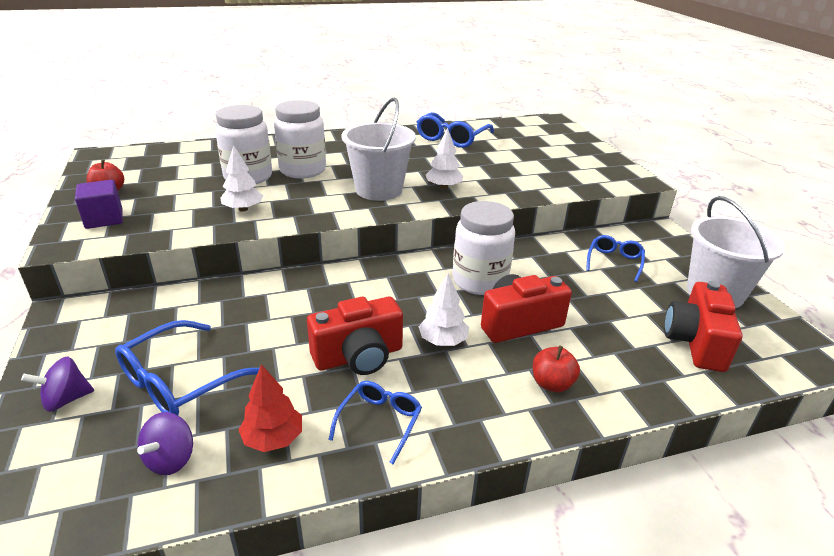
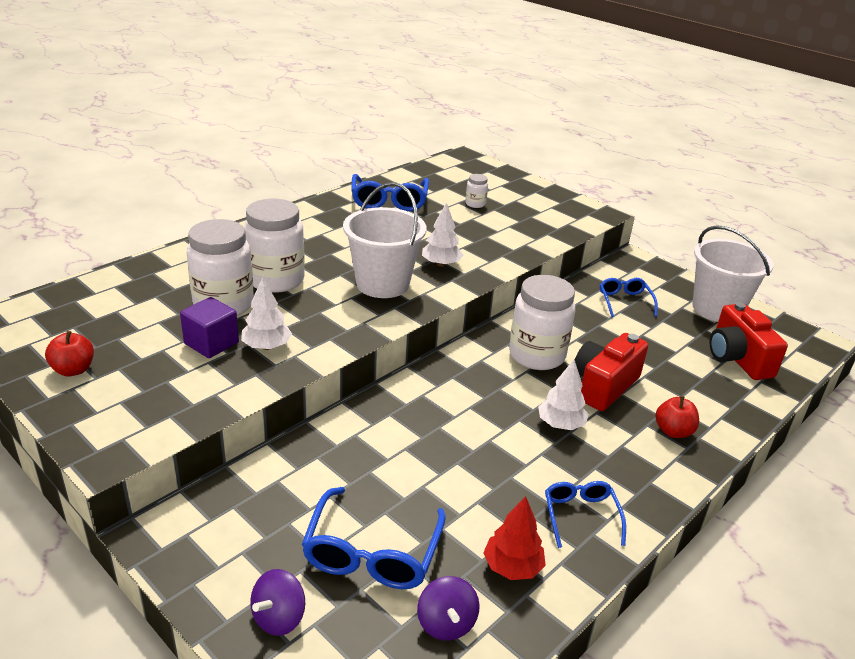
camera: 30 degrees left, 0 degrees up
purple cube [75,180,123,229] -> purple cube moved to [180,297,239,358]
red camera [307,297,403,375] -> none
none -> white jar [465,174,488,208]

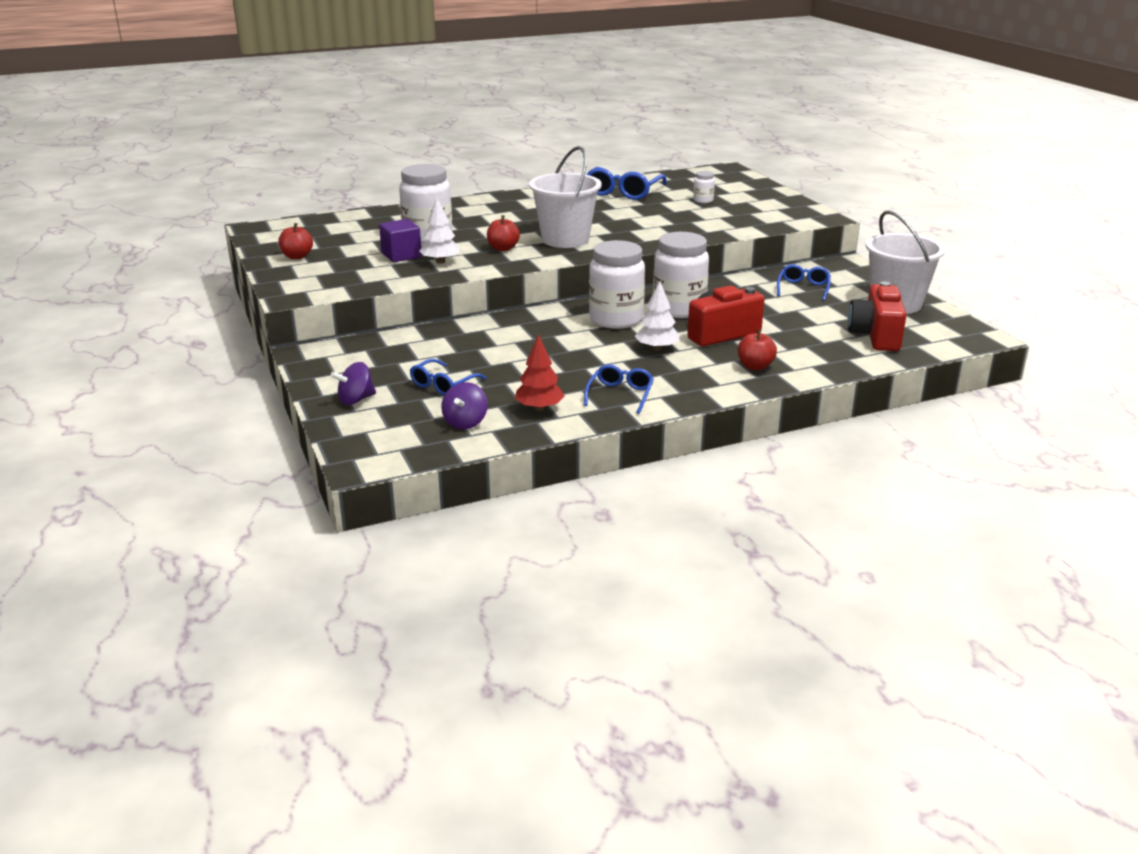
camera: 25 degrees right, 5 degrees down
white jar [244,199,305,293] -> white jar moved to [589,240,645,329]
blue glasses [302,487,446,589] -> blue glasses [410,359,486,395], size x0.61
white tree [422,203,463,267] -> none
none -> red apple [487,215,520,251]

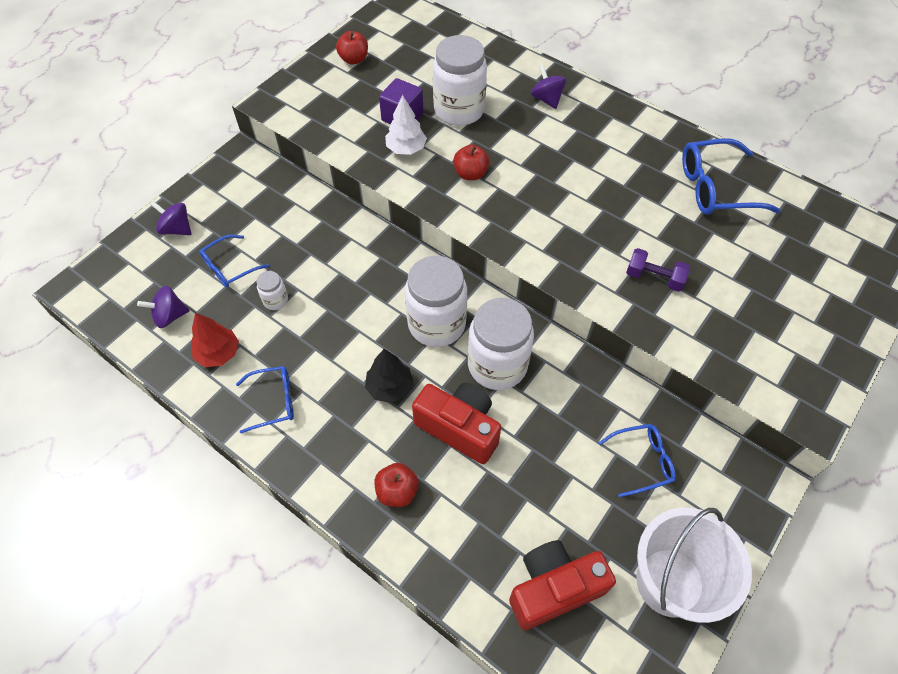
camera: 60 degrees right, 30 degrees up
blue glasses [410,359,486,395] -> blue glasses turned 45 degrees counterclockwise [199,234,269,288]
white bucket [529,146,602,248] -> none
white tree [635,281,679,351] -> black tree [365,349,414,403]
white jar [693,171,715,203] -> white jar moved to [256,271,288,310]
none -> purple spinning top [531,65,566,109]
none -> purple dumbbell [626,248,690,292]

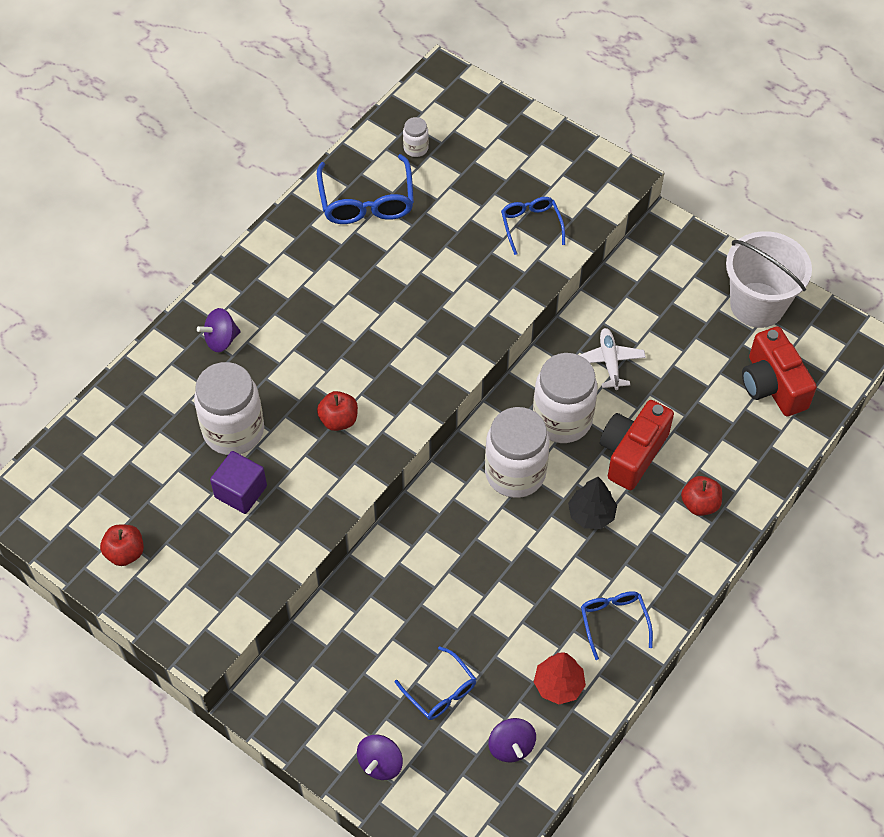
camera: 90 degrees left, 0 degrees up
white jar [256,271,288,310] -> white jar moved to [403,117,429,157]
white tree [385,95,427,155] -> none
blue glasses [598,424,676,497] -> blue glasses moved to [501,197,565,255]
purple dumbbell [626,248,690,292] -> none
none -> white plane [580,328,646,390]

